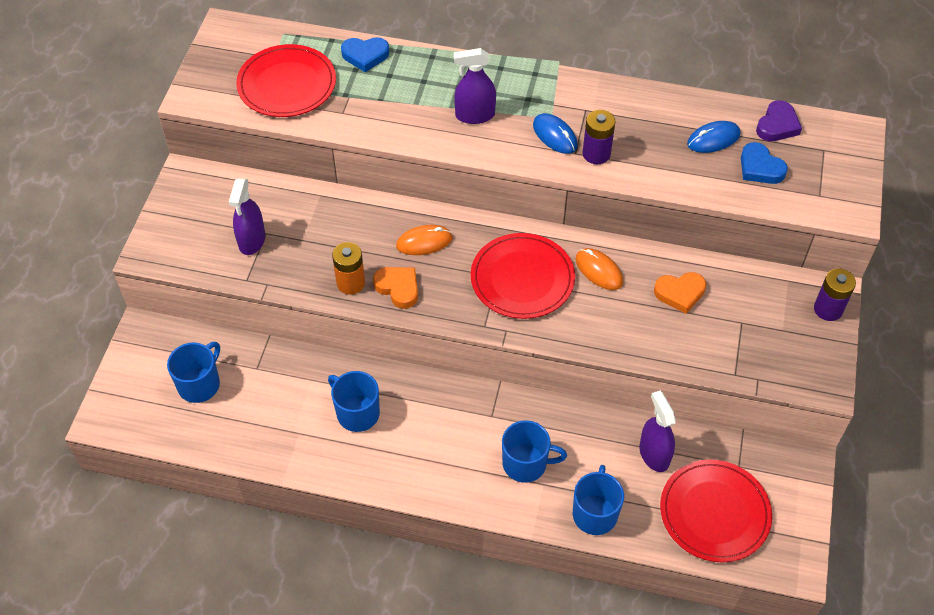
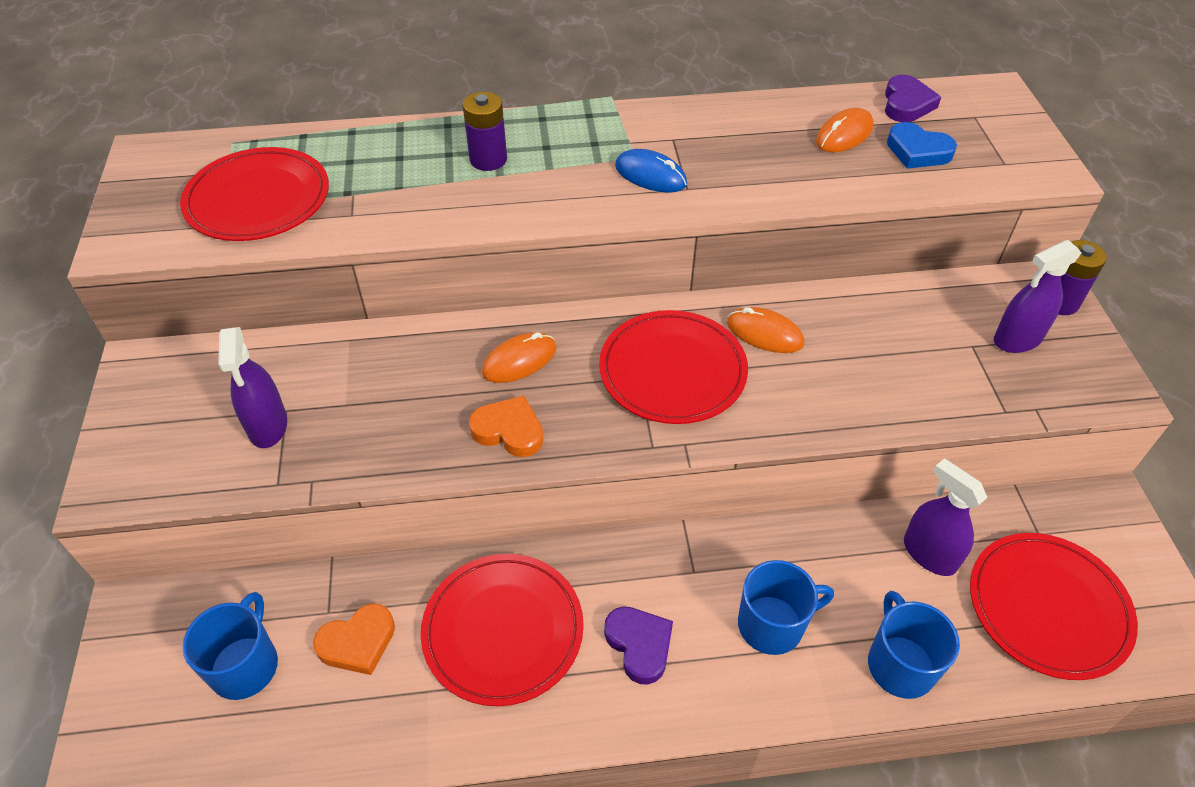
camera: 20 degrees left, 5 degrees down
blue mug [328,371,380,432] -> red plate [421,554,584,706]
orange battery [332,242,365,295] -> none
blue heart [341,37,389,72] -> none
purple spray bottle [454,48,496,124] -> purple spray bottle moved to [994,240,1081,353]
purple battery [582,110,616,164] -> purple battery moved to [462,92,507,171]
orange heart [654,272,706,314] -> orange heart moved to [313,603,395,675]
blue mouse [687,121,741,153] -> orange mouse [816,108,873,152]
none -> purple heart [604,607,673,685]

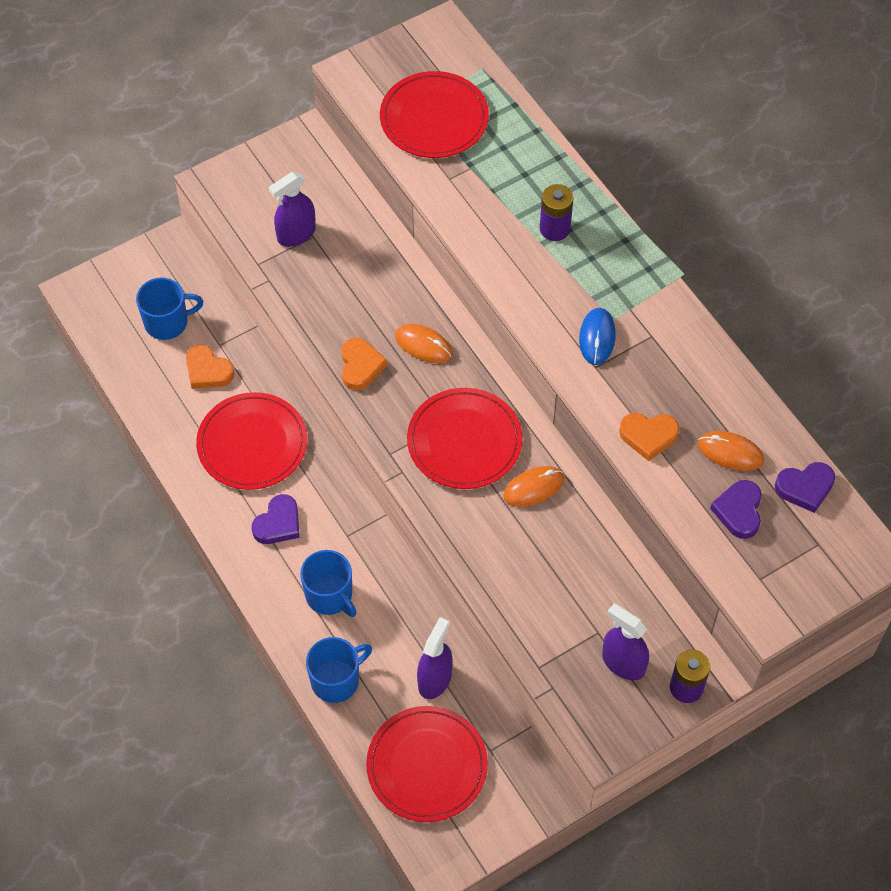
camera: 65 degrees right, 10 degrees up
orange mouse [727,307,804,353] -> orange mouse turned 60 degrees clockwise [503,466,564,507]
blue heart [887,122,957,169] -> purple heart [710,480,762,539]
none -> orange heart [619,413,679,461]

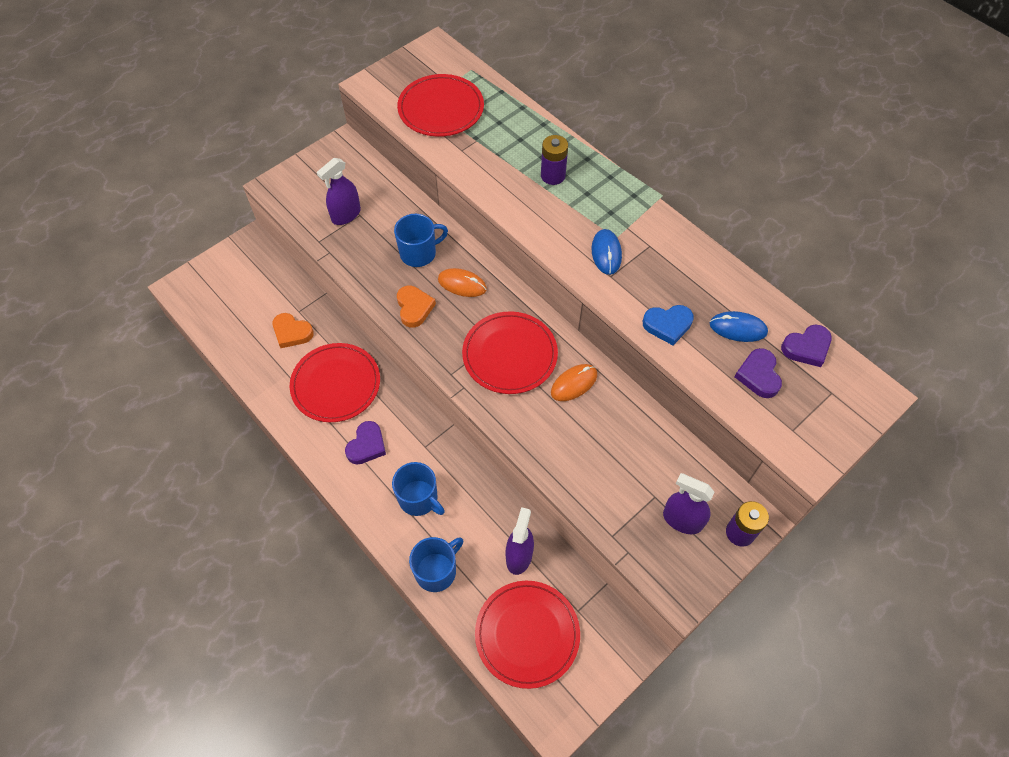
camera: 10 degrees left, 0 degrees up
blue mug [136,278,203,340] -> blue mug moved to [394,214,448,267]
orange heart [619,413,679,461] -> blue heart [643,305,694,345]
orange mouse [698,431,764,471] -> blue mouse [710,311,768,342]

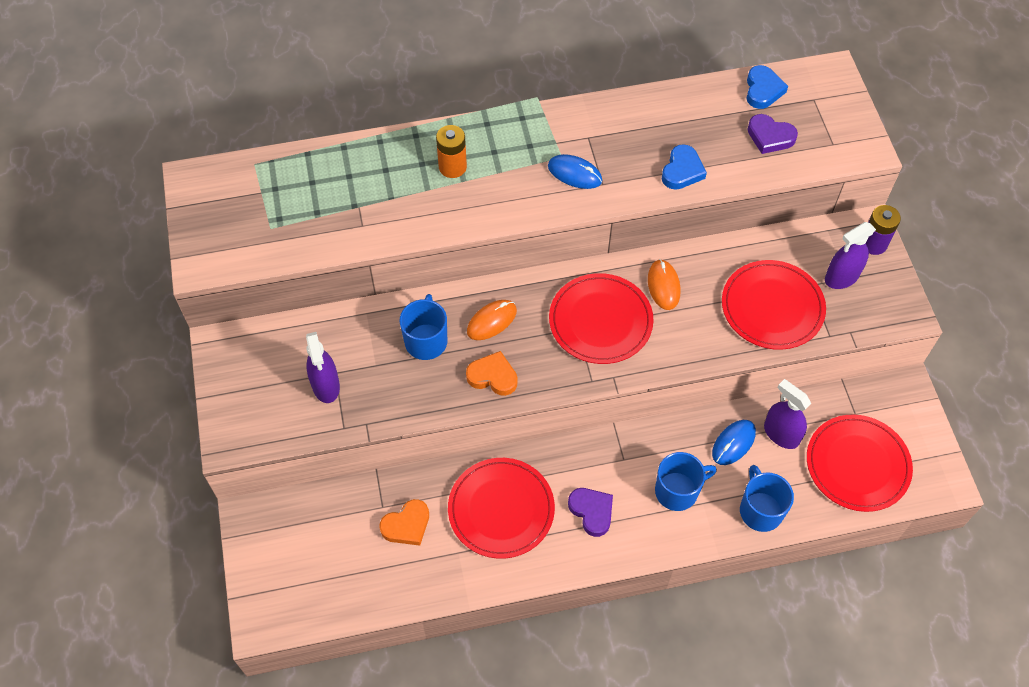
camera: 60 degrees left, 0 degrees up
red plate [397,74,484,137] -> red plate moved to [722,260,826,350]
purple battery [541,135,568,185] -> orange battery [436,125,467,178]
blue mouse [710,311,768,342] -> blue mouse moved to [712,420,756,465]
purple heart [781,325,832,367] -> blue heart [747,65,788,109]

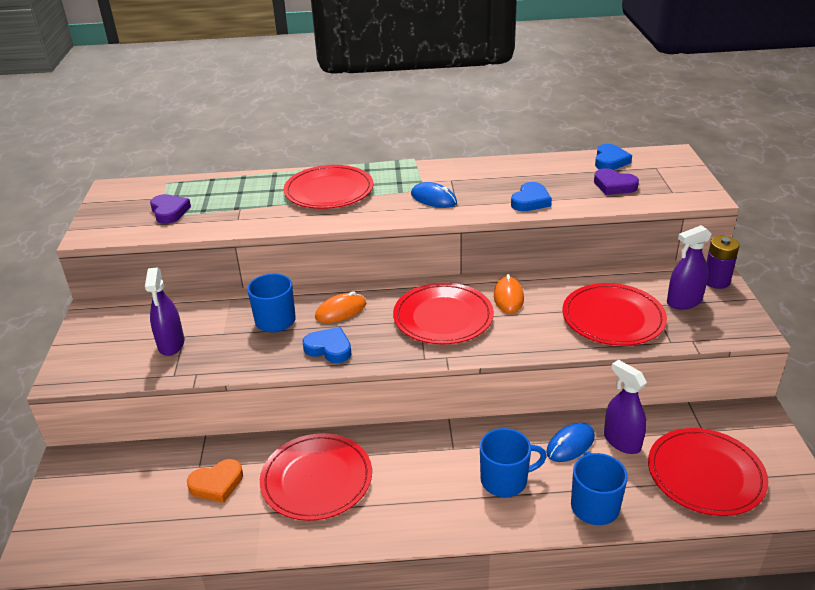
camera: 10 degrees right, 25 degrees down
orange battery [436,125,467,178] -> red plate [283,165,373,209]
orange heart [466,351,518,396] -> blue heart [303,327,351,363]
purple heart [568,488,613,537] -> purple heart moved to [150,194,191,224]

